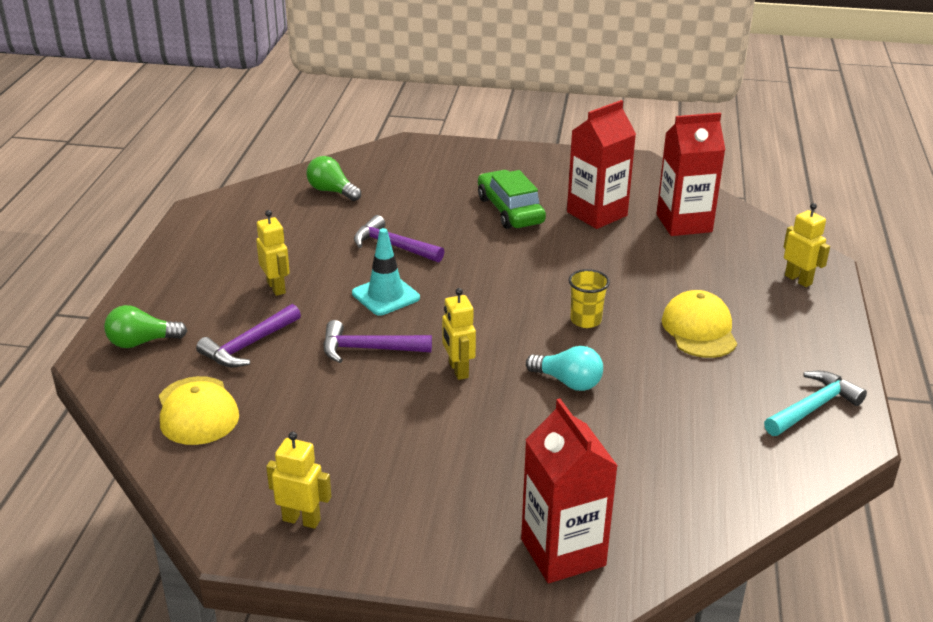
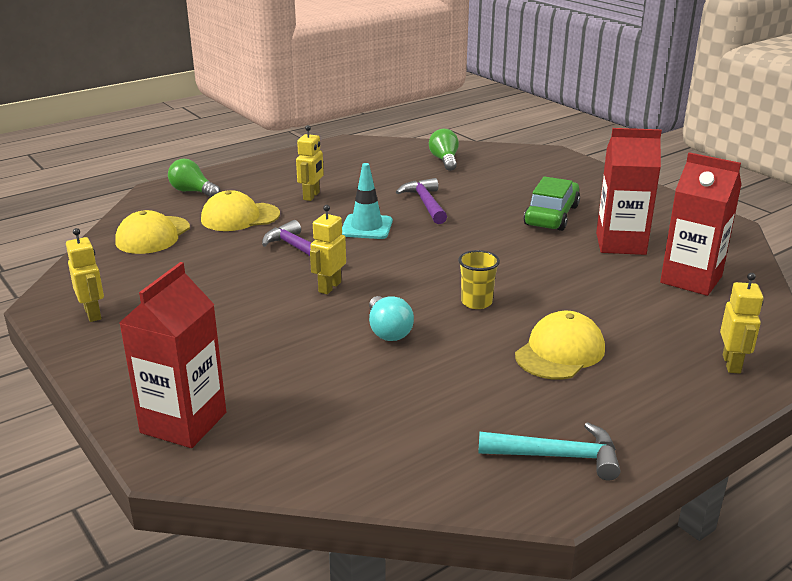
camera: 45 degrees right, 5 degrees down
purple hammer [196,304,301,367] -> yellow cap [201,190,280,231]

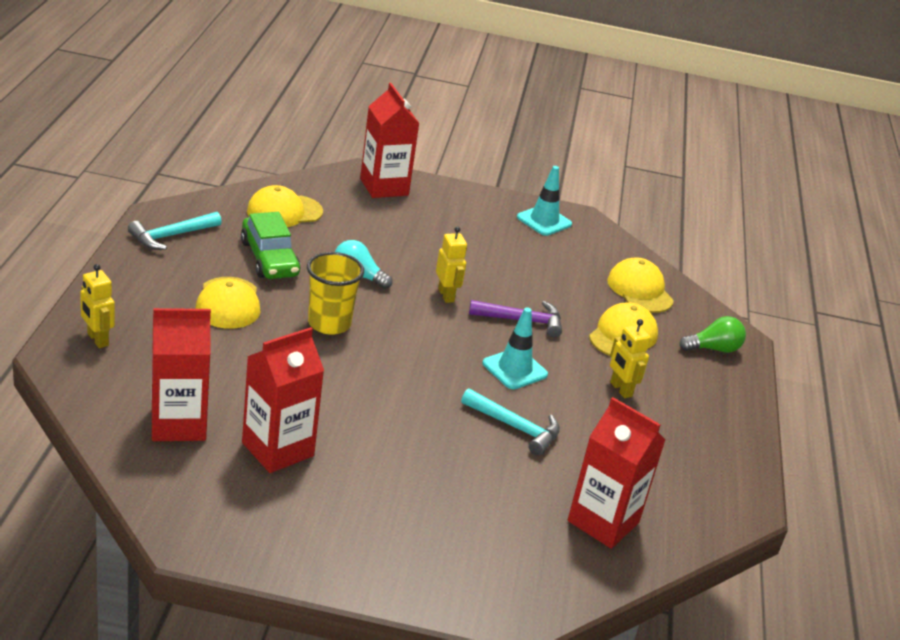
camera: 130 degrees right, 5 degrees up
yellow robot [66,228,104,322] -> turquoise traffic cone [517,166,572,236]
purple hammer [396,178,447,224] -> turquoise hammer [461,388,560,456]
green light bulb [429,129,459,171] -> red carton [568,397,665,549]
yellow cup [458,250,500,309] -> yellow cup [307,252,364,335], size x1.51
green car [524,176,580,231] -> green car moved to [241,212,301,279]
none -> yellow cap [247,185,323,227]

